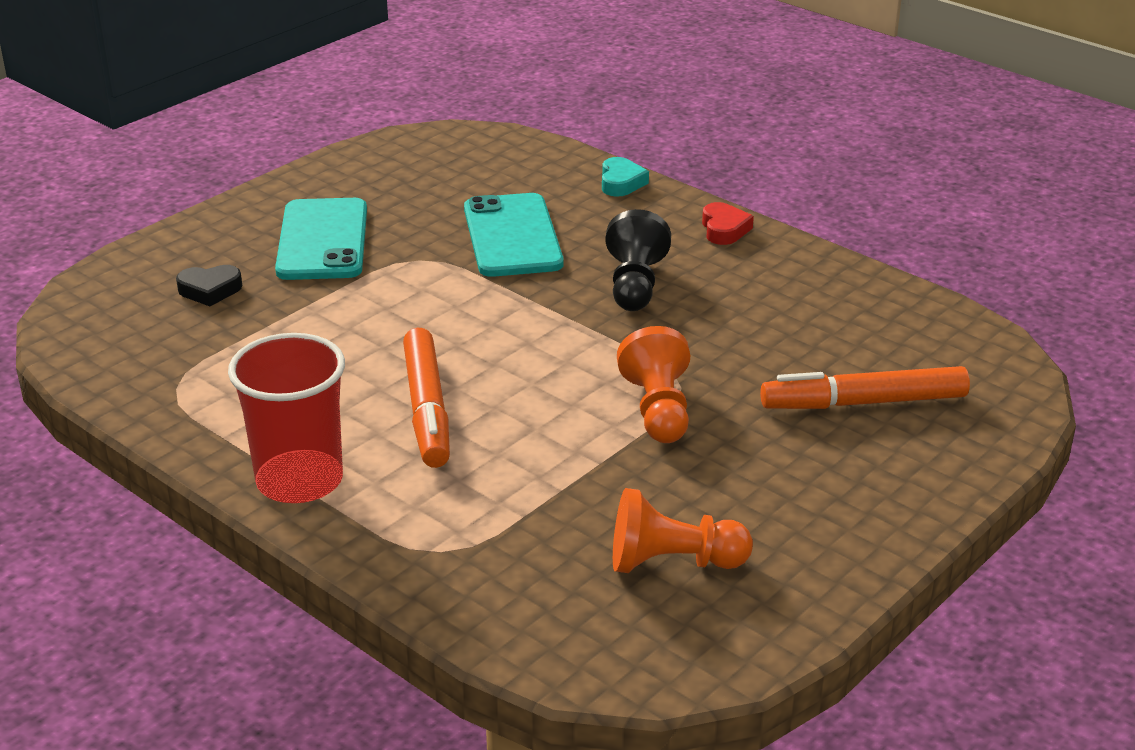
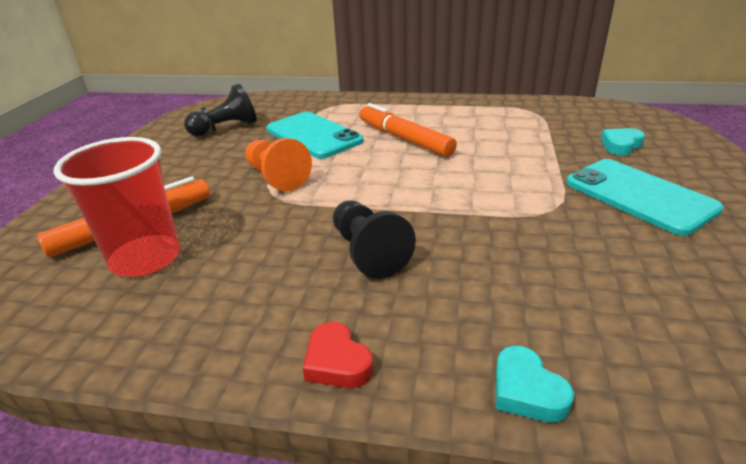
camera: 150 degrees right, 0 degrees up
black heart [176,265,242,306] -> turquoise heart [601,128,645,156]
red cup [228,333,345,503] -> red cup moved to [54,137,180,277]
turquoise phone [464,193,564,277] -> turquoise phone moved to [266,112,364,159]
orange pawn [613,488,753,573] -> black pawn [184,84,257,137]

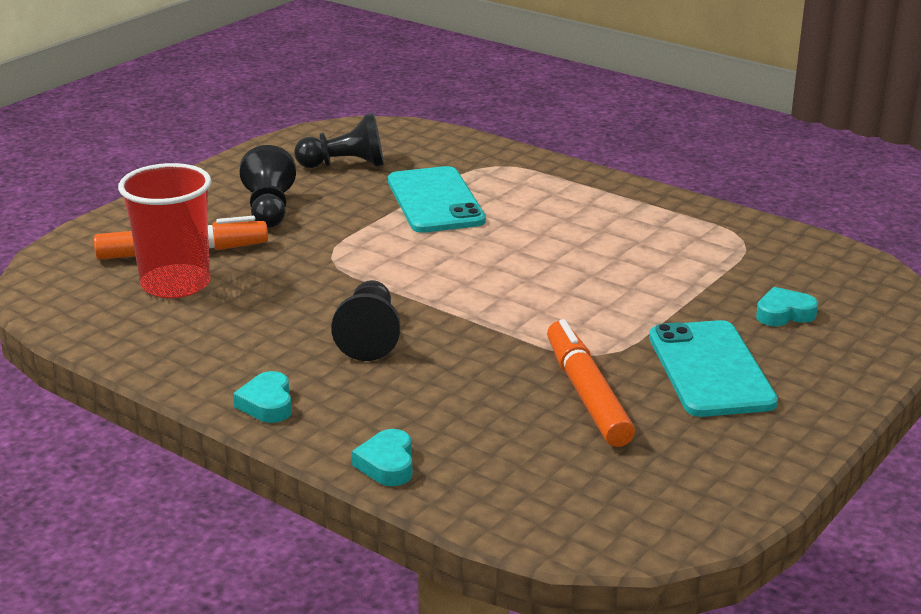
camera: 25 degrees right, 5 degrees down
orange pawn [245,138,312,191] -> none
red heart [303,322,373,388] -> turquoise heart [233,371,292,423]
orange marker [359,103,457,157] -> orange marker moved to [547,319,635,447]
none -> black pawn [240,145,296,228]

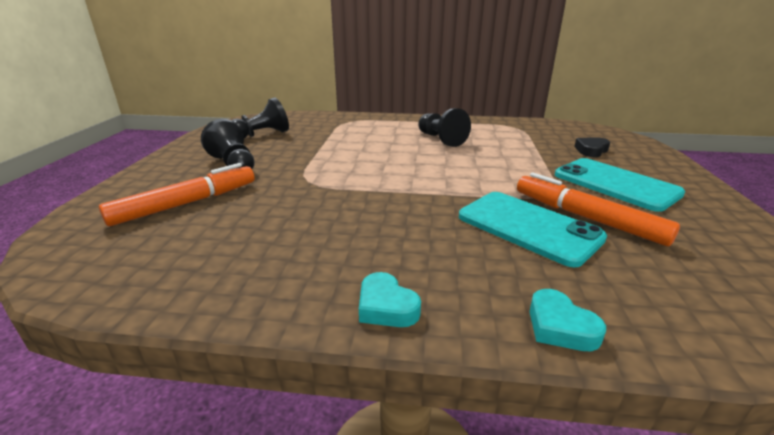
camera: 30 degrees left, 0 degrees up
red cup [118,163,211,298] -> none
black pawn [331,280,400,361] -> black pawn moved to [418,108,471,147]
turquoise phone [388,166,486,233] -> turquoise phone moved to [459,192,607,268]
turquoise heart [756,287,818,326] -> black heart [574,137,610,157]

